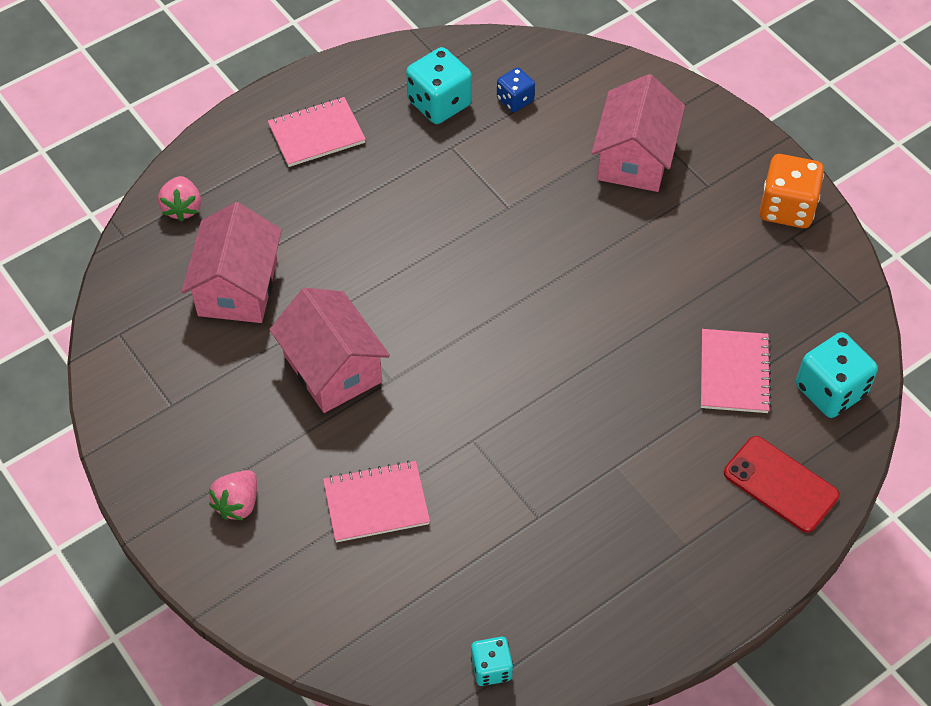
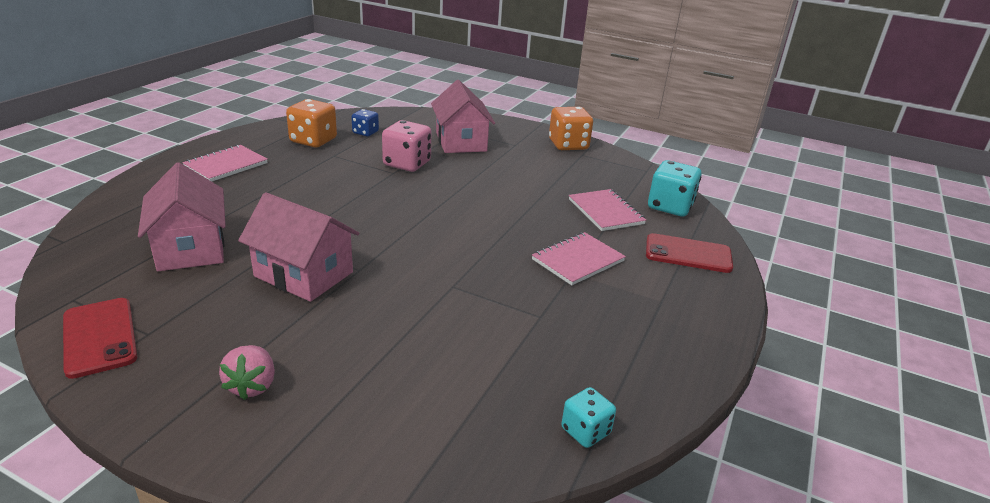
camera: 30 degrees left, 25 degrees down
pink strawberry [158,176,201,222] -> none
pink notebook [323,460,430,542] -> pink notebook moved to [532,232,626,285]
turquoise dice [406,47,472,124] -> orange dice [286,99,337,148]
none -> red phone [63,298,137,379]
none -> pink dice [382,120,431,172]

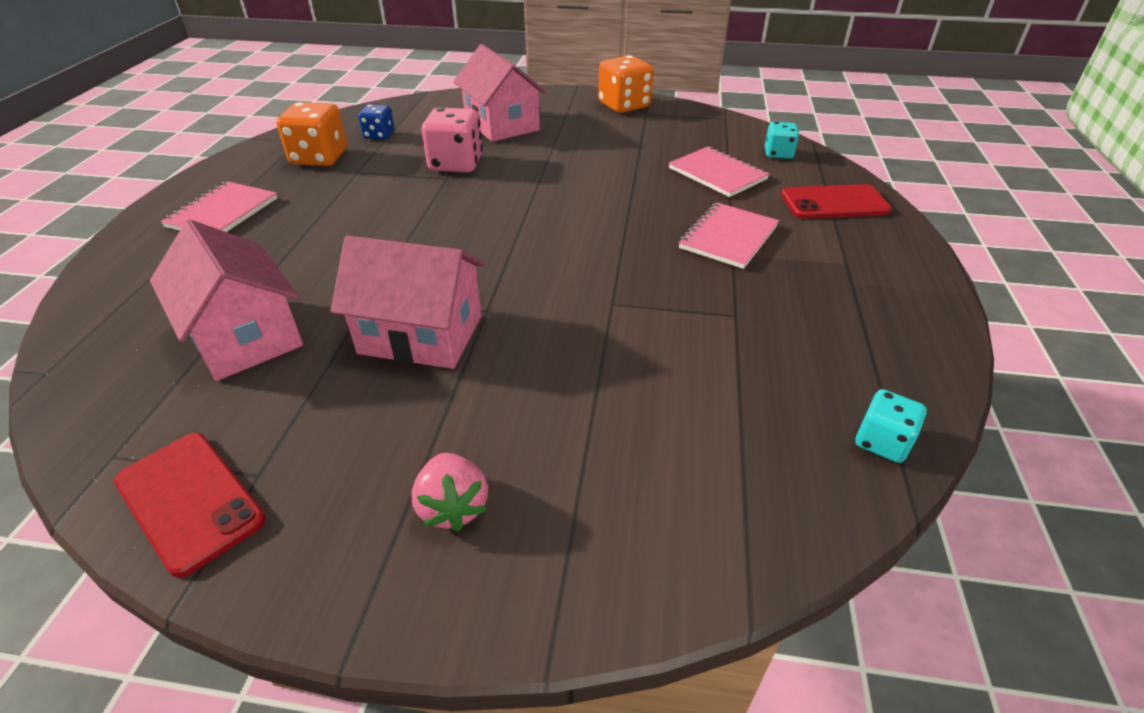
camera: 15 degrees left, 10 degrees up
turquoise dice [648,160,701,216] -> turquoise dice [765,122,799,159], size x0.59

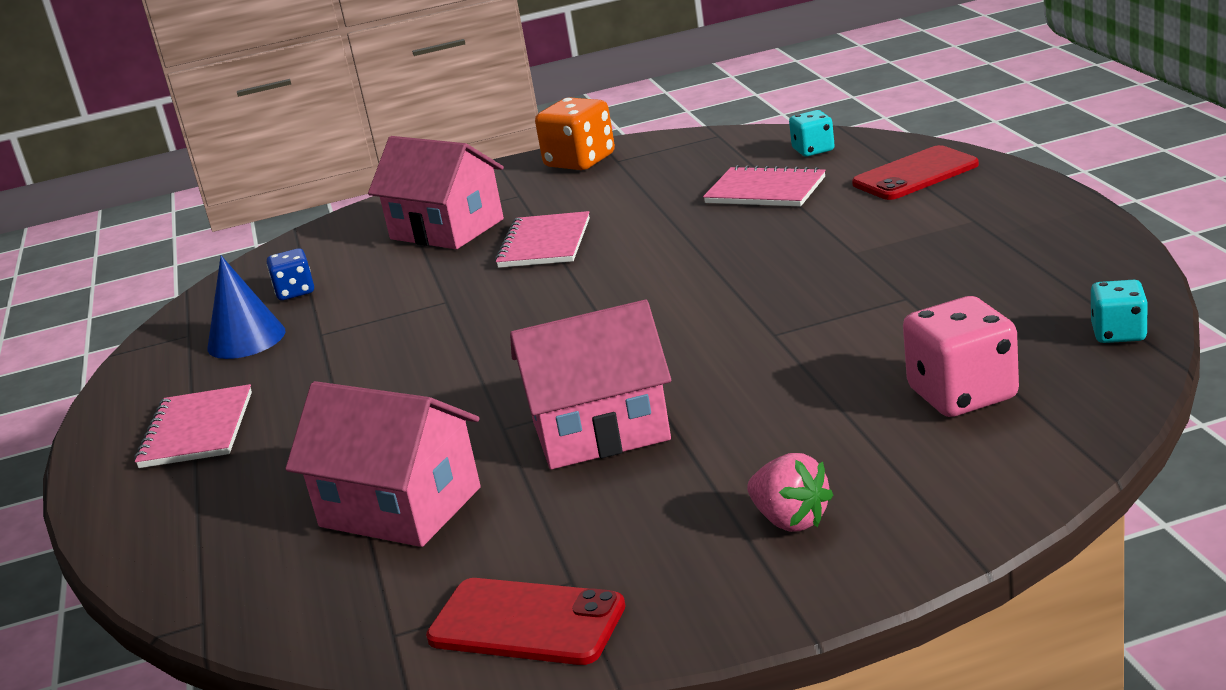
camera: 20 degrees left, 15 degrees down
orange dice [277,102,347,166] -> blue cone [207,256,285,359]
pink dice [421,107,483,173] -> pink dice moved to [903,296,1019,417]
pink notebook [679,203,779,269] -> pink notebook moved to [495,211,590,268]

